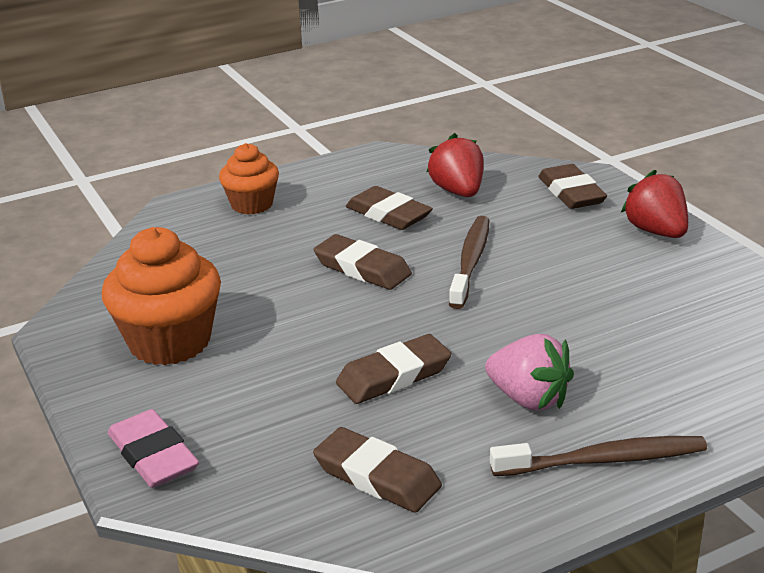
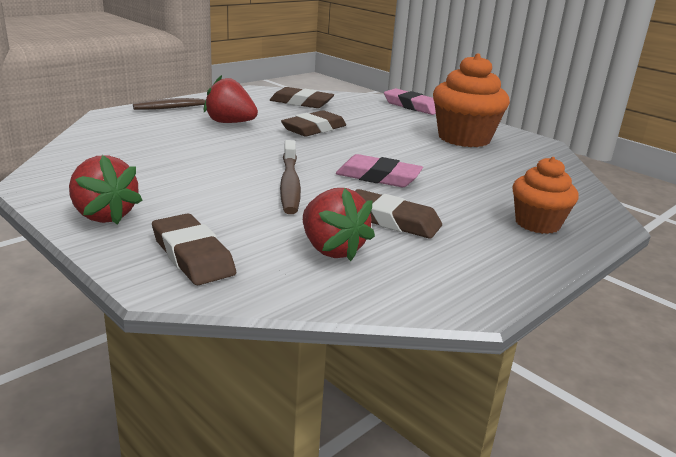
camera: 160 degrees right, 5 degrees down
brown eraser [314,234,412,290] -> pink eraser [336,154,423,187]
pink strawberry [485,334,574,411] -> red strawberry [204,75,258,123]

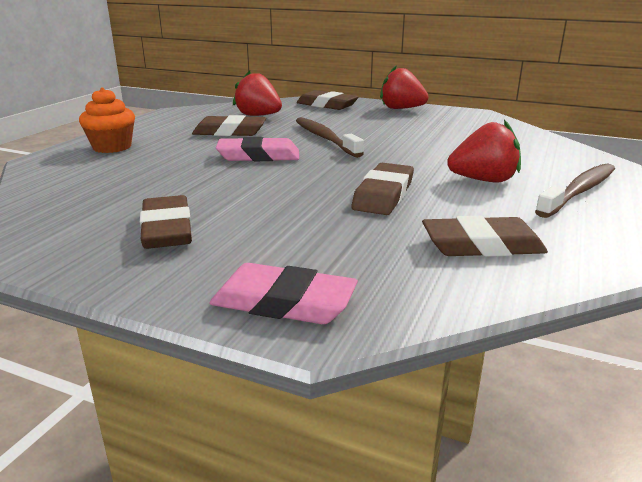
camera: 160 degrees right, 0 degrees up
orange cupcake [433,53,510,147] -> brown eraser [140,195,192,249]

